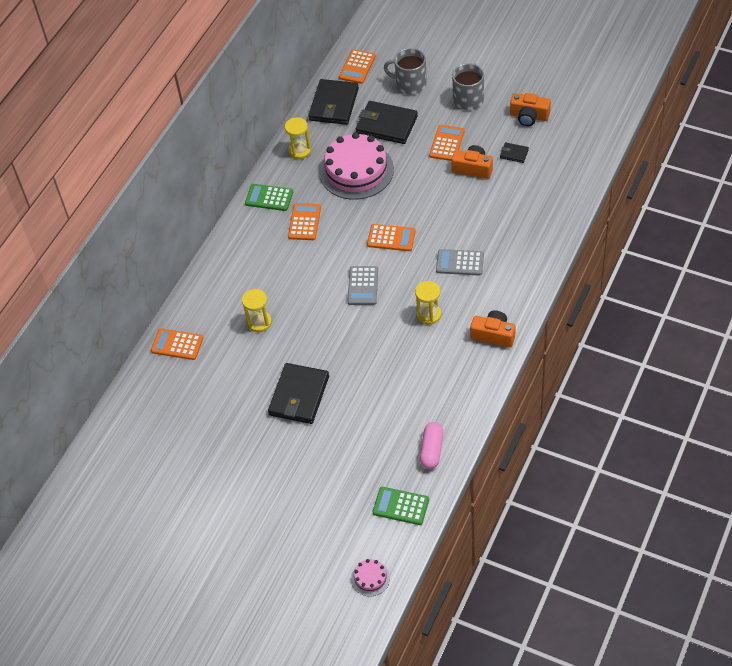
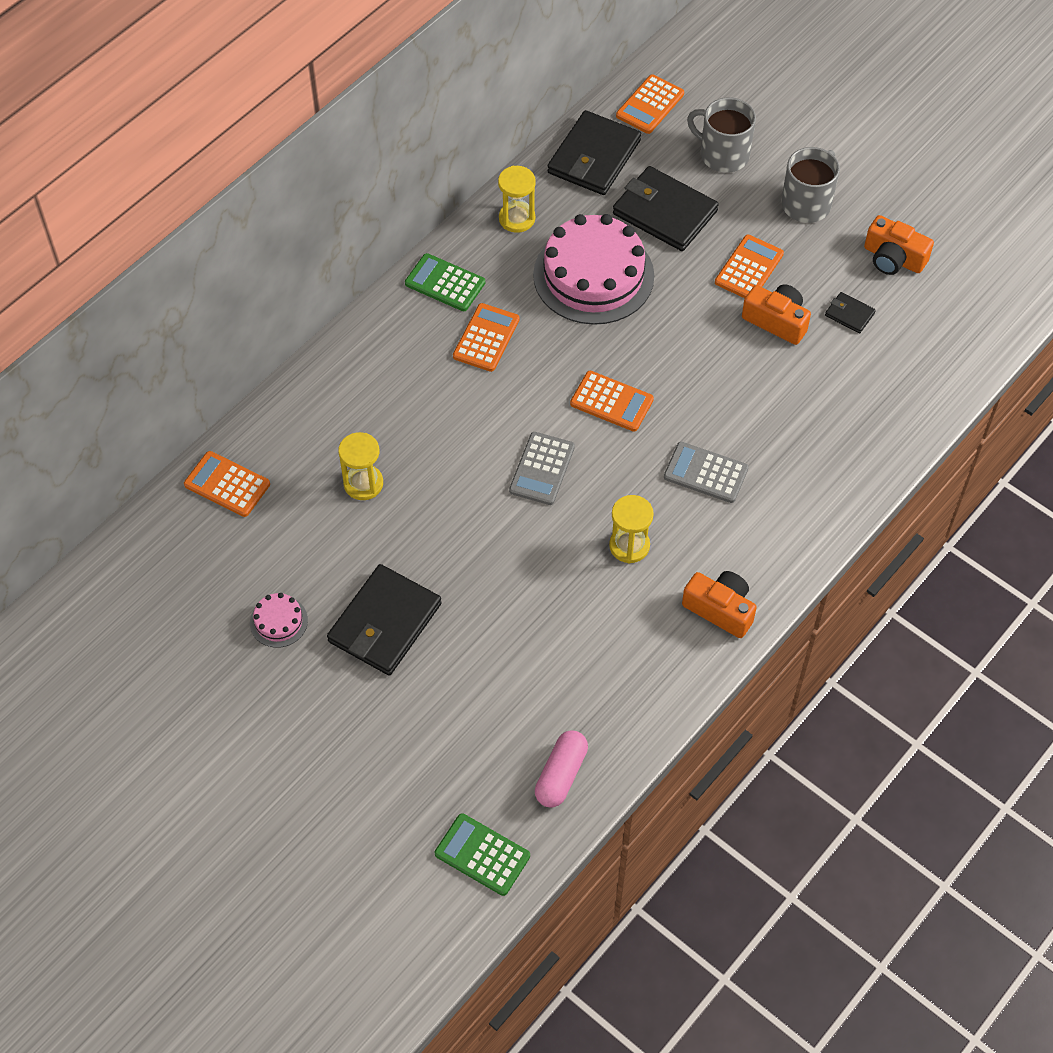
camera: 10 degrees right, 5 degrees up
pink cake [351,559,390,596] -> pink cake moved to [250,593,308,648]

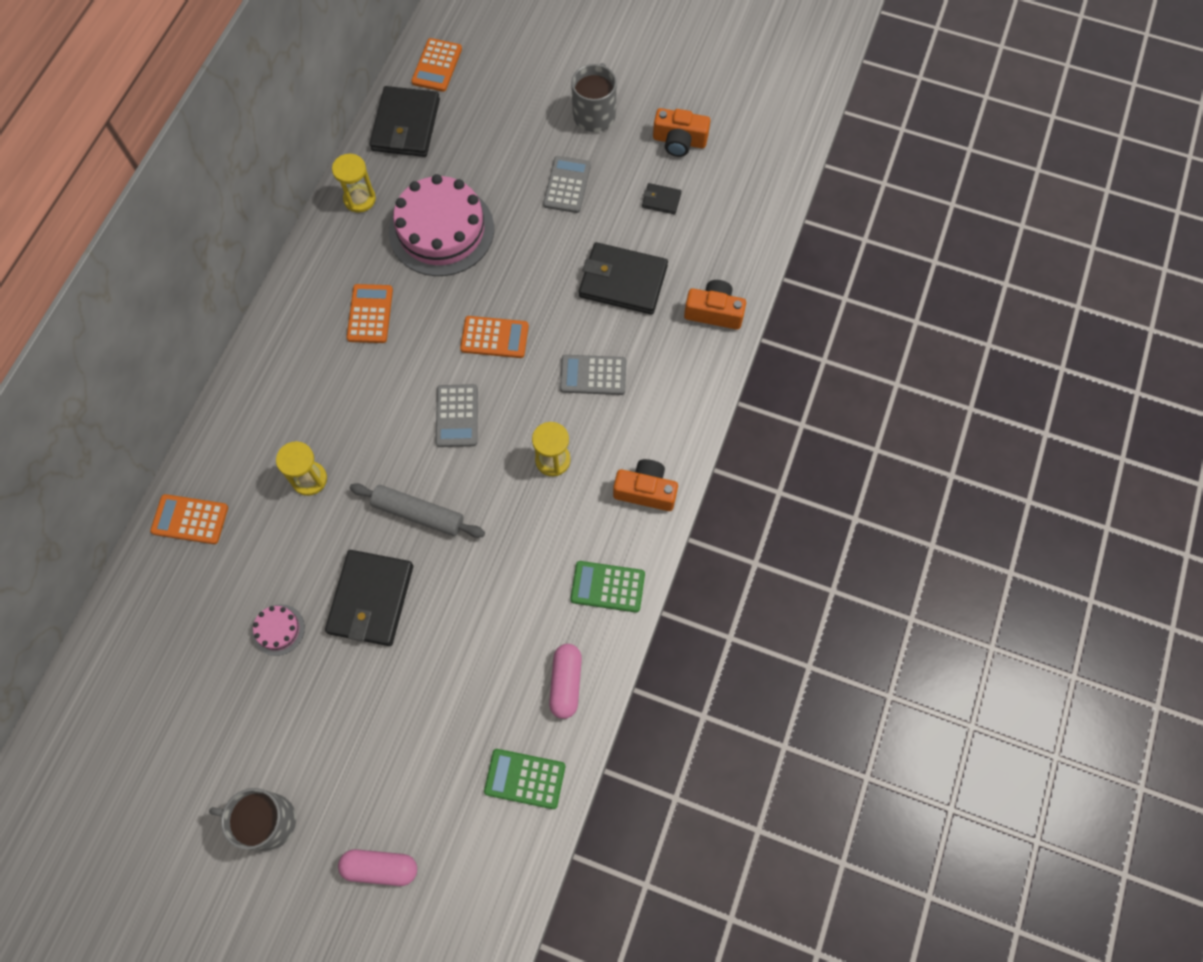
camera: 20 degrees left, 10 degrees up
green calculator [405,253,485,311] -> green calculator moved to [570,561,645,613]
black wallet [613,166,719,251] -> black wallet moved to [579,242,668,314]
grey mug [687,97,756,173] -> grey mug moved to [209,788,296,851]
orange calculator [715,235,784,298] -> grey calculator [543,156,591,213]
orange camera [742,284,811,345] -> orange camera moved to [684,280,746,330]
none -> pink capsule [338,849,417,886]
none -> grey rolling pin [349,483,485,538]

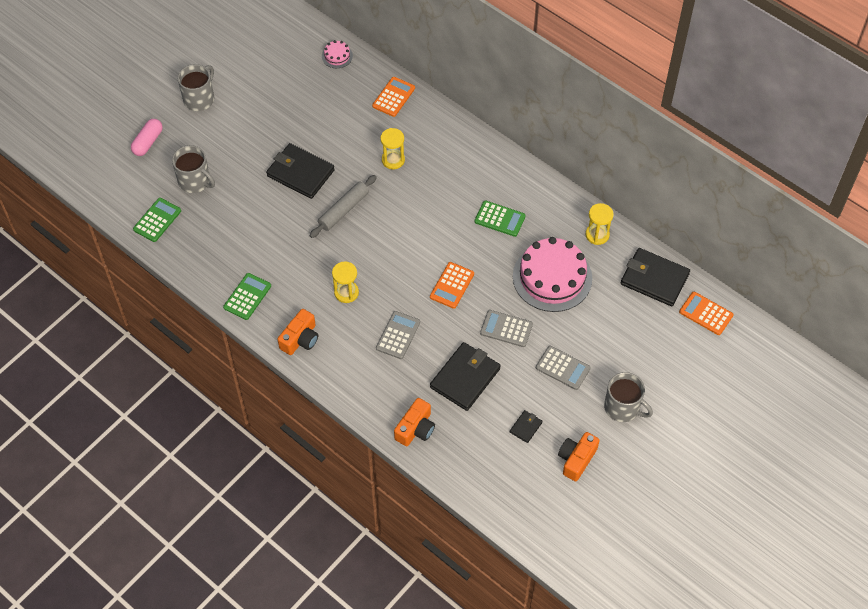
camera: 110 degrees right, 10 degrees down
pink cake [252,604,305,656] -> pink cake moved to [322,40,353,68]
orange calculator [347,284,393,343] -> green calculator [475,201,526,237]
grey calculator [436,384,478,447] -> grey calculator moved to [480,310,533,347]
pink capsule [549,644,582,719] -> none
none -> grey mug [172,145,215,193]

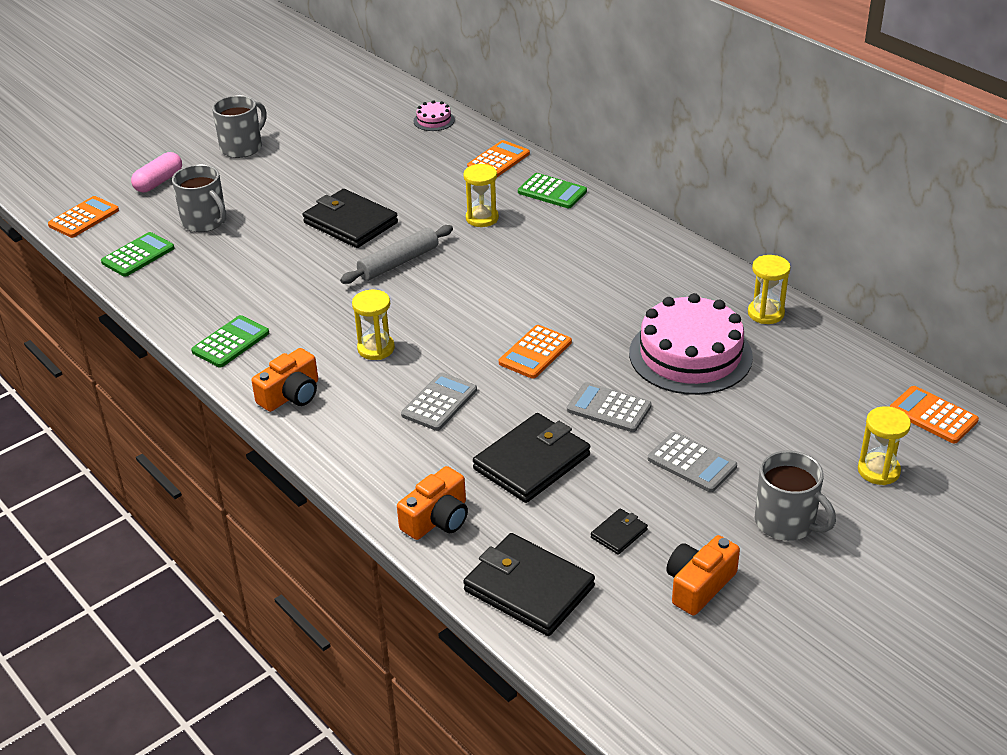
camera: 10 degrees right, 20 degrees down
green calculator [475,201,526,237] -> green calculator moved to [518,173,587,208]
black wallet [621,248,690,306] -> black wallet moved to [463,533,595,636]
none -> orange calculator [48,196,119,238]
none -> yellow hourglass [858,406,911,485]

